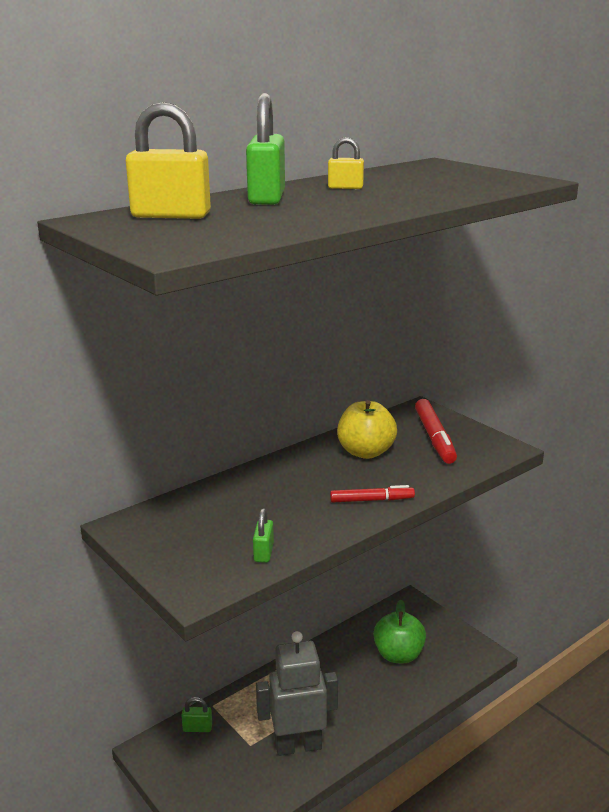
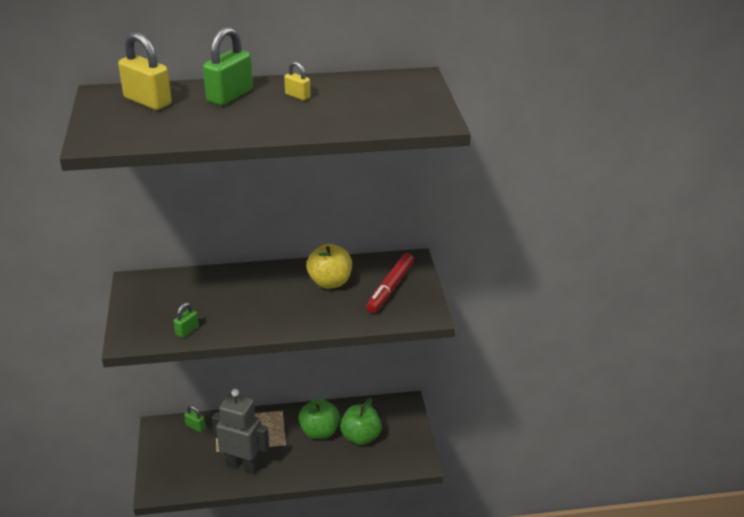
camera: 30 degrees right, 10 degrees up
red marker [330,485,415,503] -> none
none -> green apple [299,399,340,439]

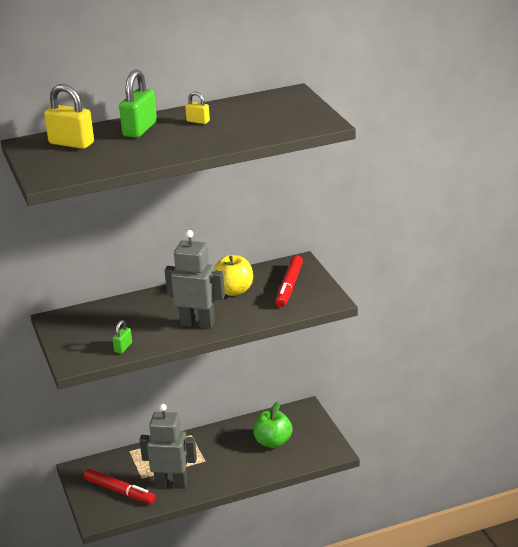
camera: 10 degrees left, 5 degrees down
green padlock [184,405,206,432] -> none
green apple [299,399,340,439] -> none
none -> red marker [84,469,155,504]
none -> grey robot [165,230,225,329]

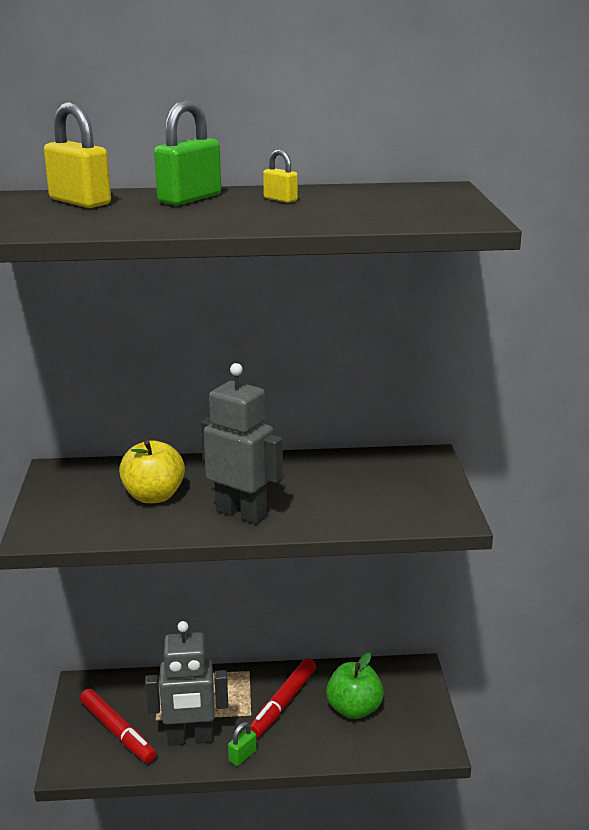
camera: 15 degrees right, 5 degrees down
green padlock [113,320,132,353] -> green padlock moved to [228,722,257,766]
grey robot [139,404,197,489] -> grey robot turned 150 degrees clockwise [145,621,228,746]
yellow apple [214,255,253,296] -> yellow apple moved to [119,440,185,503]
red marker [276,255,303,307] -> red marker moved to [250,658,316,738]

